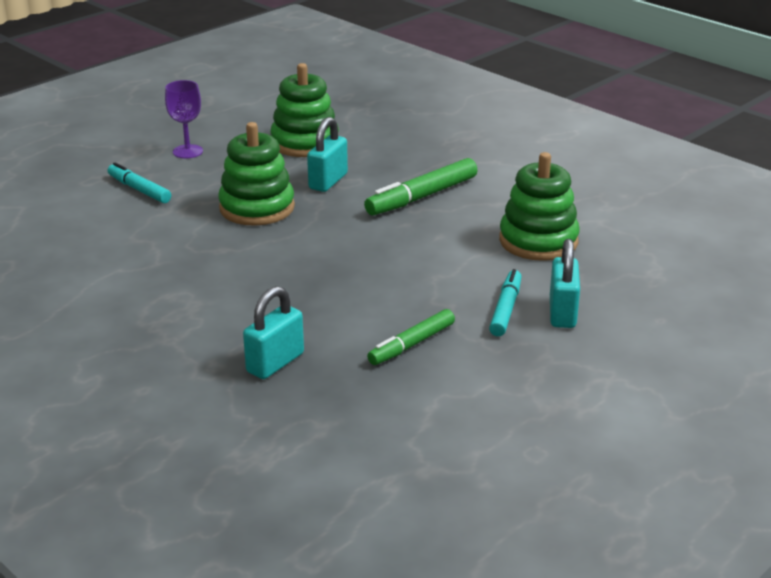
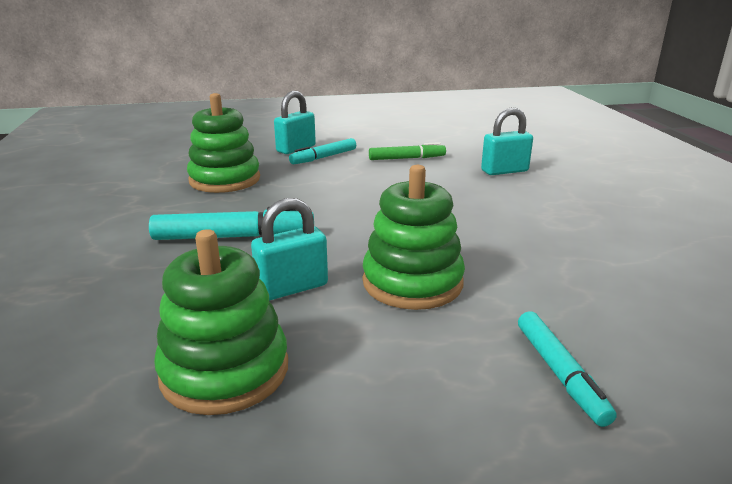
camera: 145 degrees left, 5 degrees down
purple goblet [165,80,203,158] -> none
green marker [364,158,477,215] -> turquoise marker [149,207,314,240]

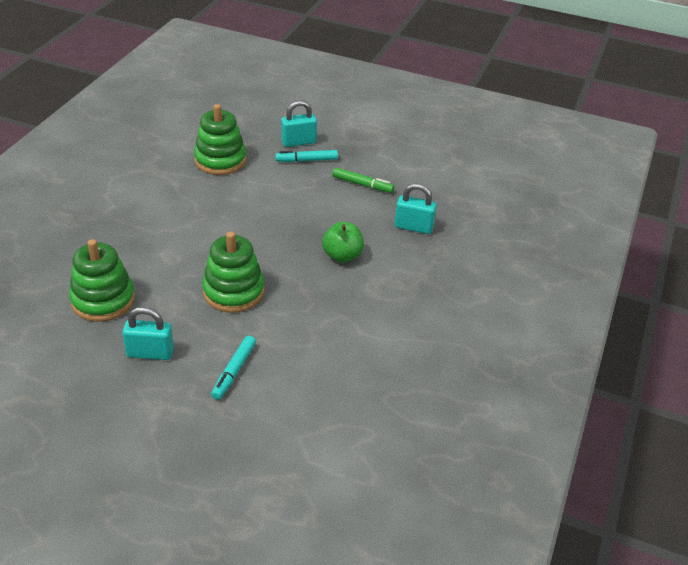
camera: 30 degrees right, 15 degrees up
turquoise marker [149,207,314,240] -> none
turquoise padlock [251,198,328,301] -> turquoise padlock moved to [122,307,174,360]
none -> green apple [322,222,364,263]

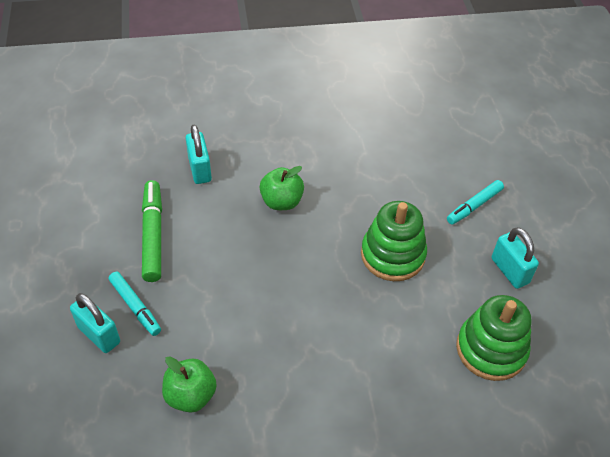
camera: 120 degrees left, 10 degrees up
green stacking toy [194,104,247,175] -> green apple [162,356,217,413]
turquoise marker [211,336,256,400] -> turquoise marker turned 150 degrees clockwise [447,180,504,224]
green marker [332,168,394,193] -> green marker [142,180,162,282], size x1.51

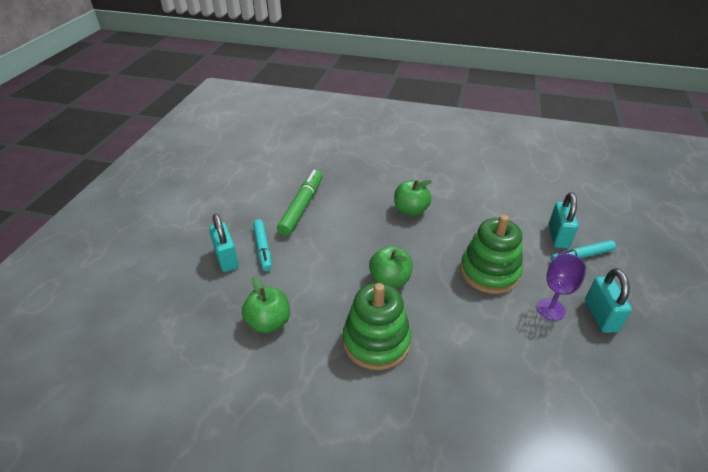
camera: 25 degrees right, 10 degrees down
turquoise padlock [186,125,212,184] -> turquoise padlock moved to [549,192,578,249]
green stacking toy [456,295,532,381] -> green stacking toy moved to [343,283,411,370]
none -> green apple [369,246,413,288]
none -> purple goblet [536,253,587,321]

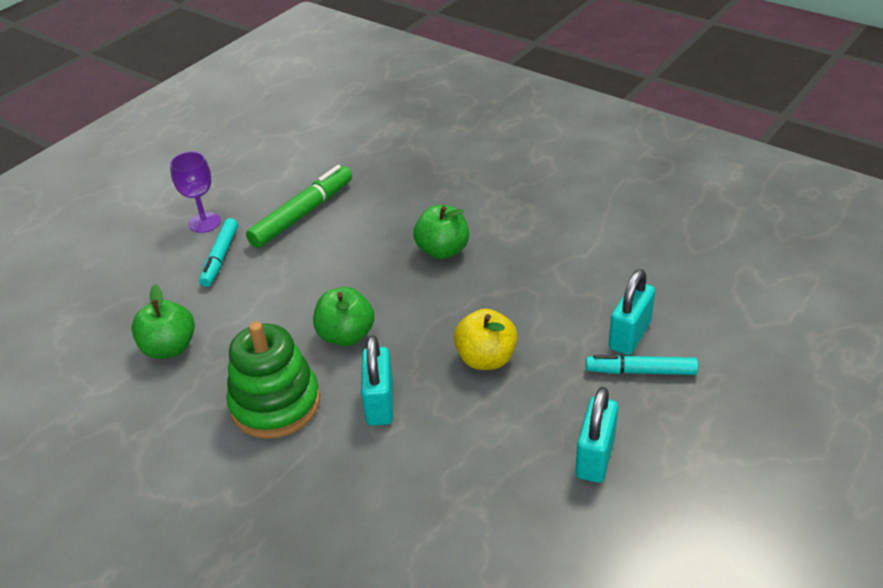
camera: 25 degrees right, 0 degrees up
turquoise padlock [209,214,239,272] -> turquoise padlock moved to [361,335,393,426]
green stacking toy [460,215,523,294] -> yellow apple [454,309,518,370]
purple goblet [536,253,587,321] -> purple goblet moved to [170,151,221,233]

